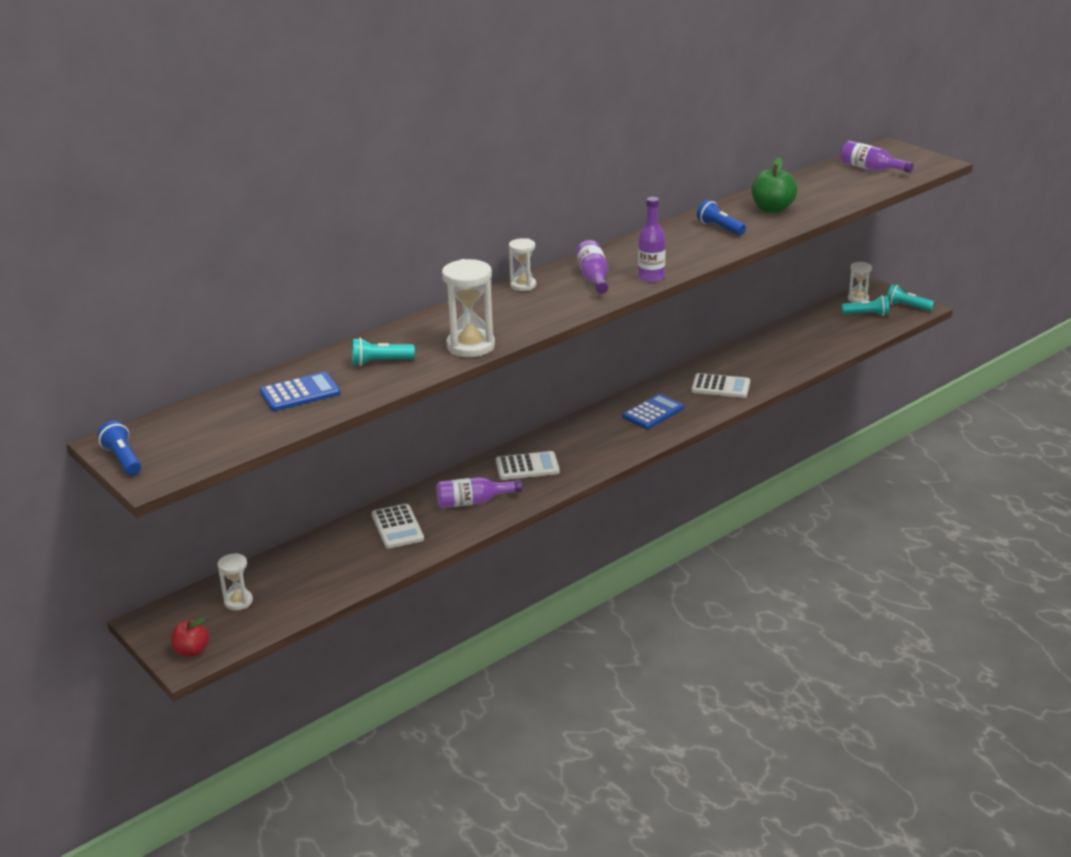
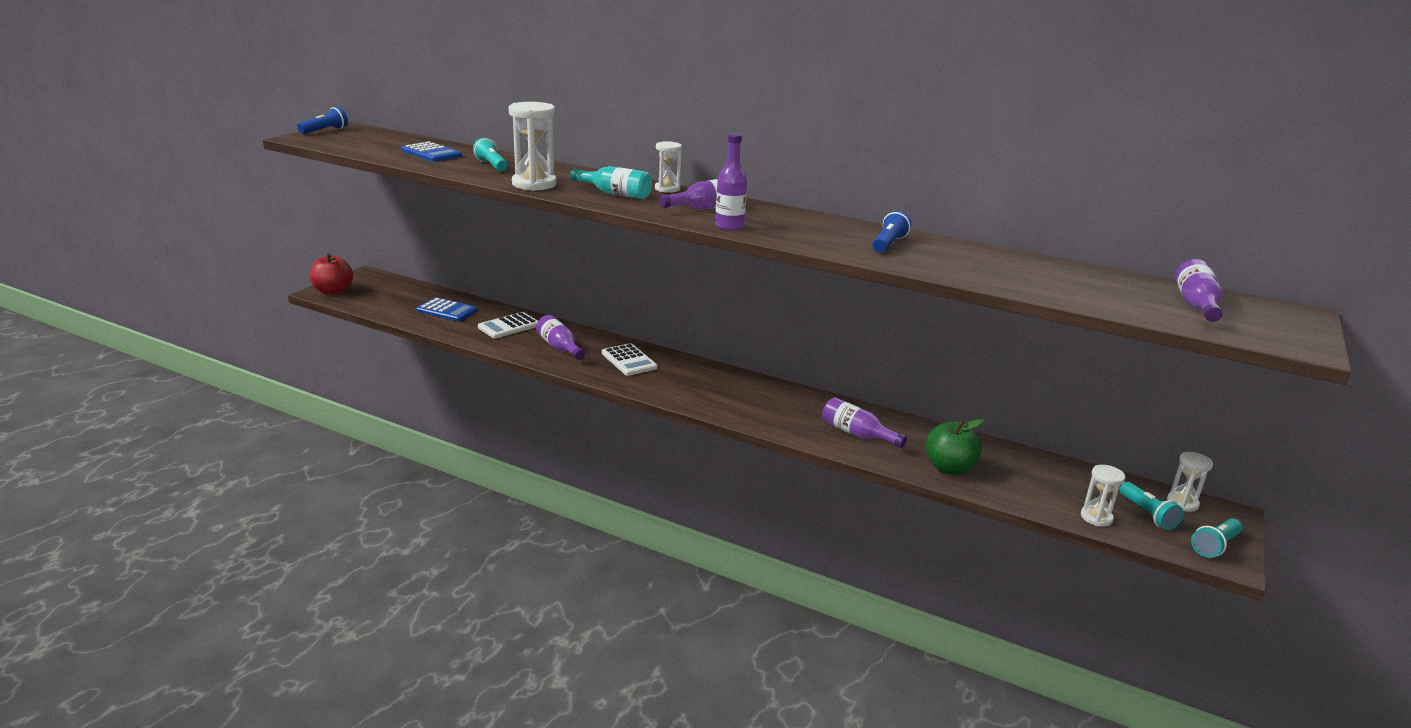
camera: 65 degrees right, 5 degrees down
red apple [171,618,209,657] -> red apple [310,253,353,295], size x1.51
white hourglass [218,553,253,610] -> white hourglass moved to [1081,465,1125,527]
blue calculator [622,394,684,429] -> blue calculator moved to [416,297,478,321]
white calculator [691,373,750,398] -> purple bottle [822,397,907,448]
green apple [751,158,797,213] -> green apple moved to [925,419,984,475]
turquoise flashlight [887,284,934,311] -> turquoise flashlight turned 135 degrees counterclockwise [1191,518,1243,558]
none -> turquoise bottle [570,166,652,199]

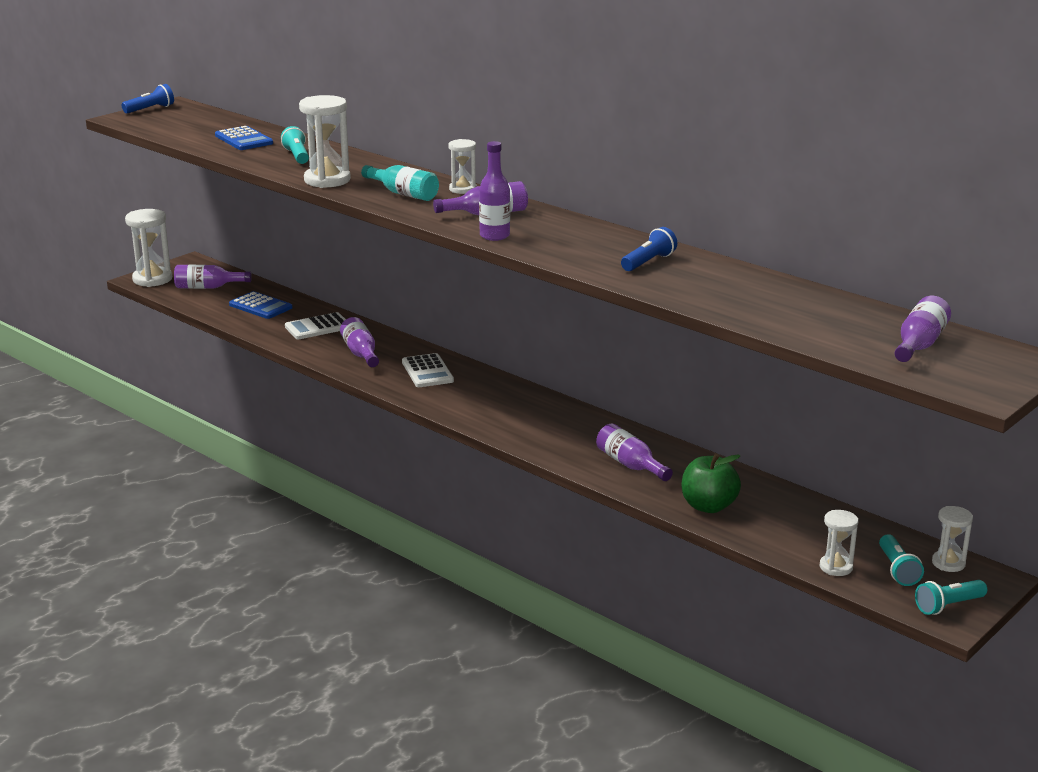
camera: 15 degrees right, 0 degrees up
red apple [310,253,353,295] -> white hourglass [125,209,172,287]
none -> purple bottle [174,265,252,289]

